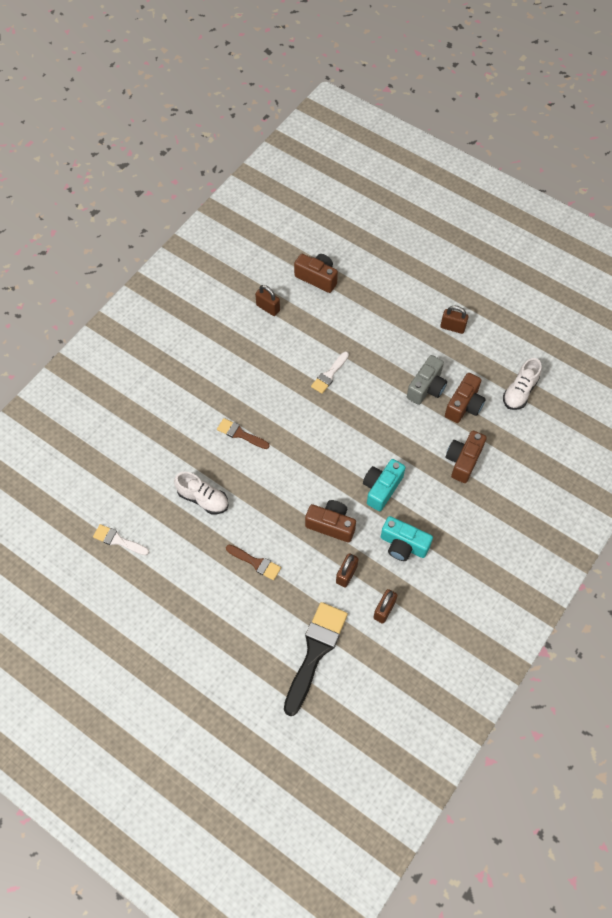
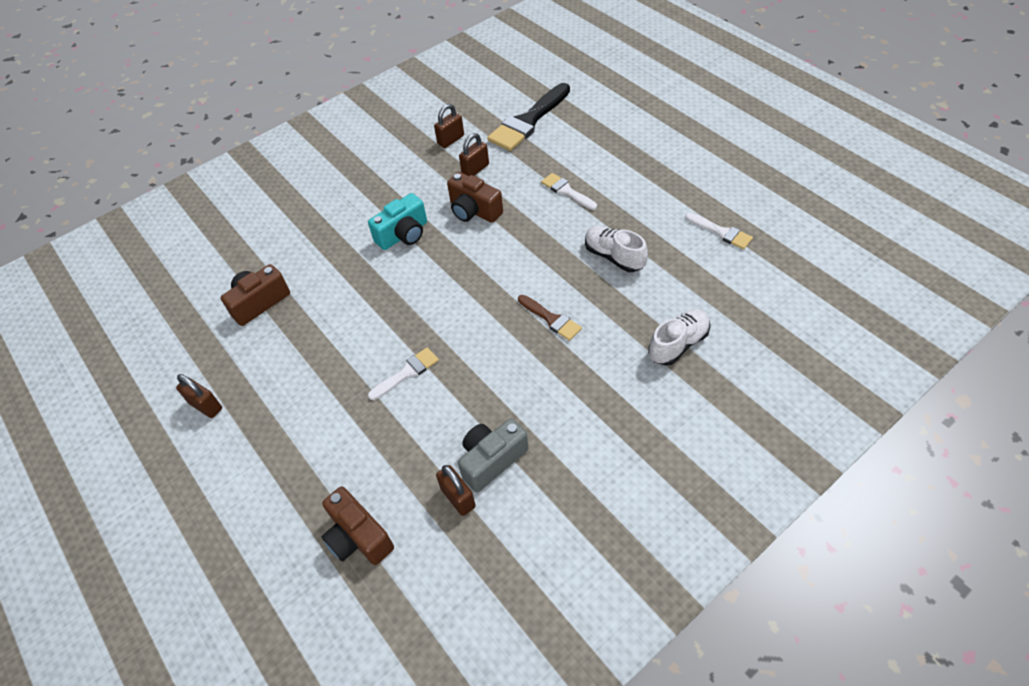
camera: 160 degrees left, 10 degrees down
brown brush [226,545,281,580] -> white brush [541,173,597,210]
turquoise camera [381,516,433,561] -> none
grey camera [407,355,447,405] -> grey camera moved to [458,418,528,492]
brown camera [446,431,487,483] -> none
white shoe [503,358,542,410] -> white shoe moved to [648,309,710,366]

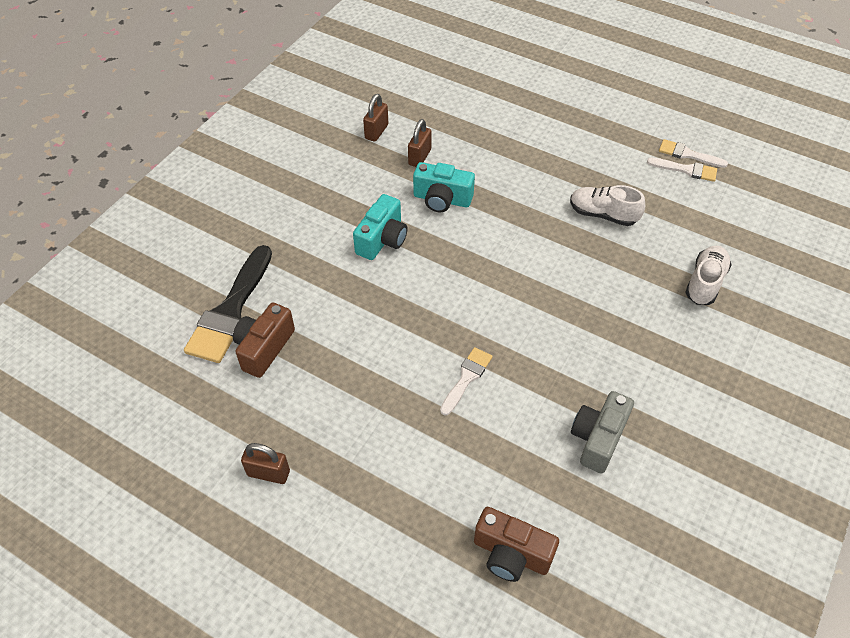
camera: 25 degrees left, 0 degrees up
brown padlock [436,465,476,516] -> none
brown camera [447,172,503,223] -> turquoise camera [413,162,475,212]
black brush [487,83,570,151] -> black brush moved to [184,245,272,363]
brown brush [518,295,582,341] -> none
white brush [541,173,597,210] -> white brush moved to [659,139,728,168]

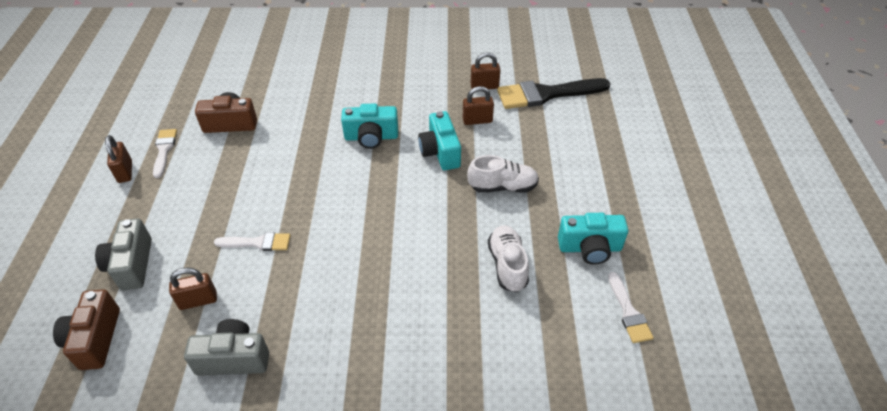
camera: 60 degrees right, 5 degrees down
black brush [184,245,272,363] -> black brush moved to [497,78,611,109]
white brush [659,139,728,168] -> white brush moved to [153,129,177,178]
white shoe [685,245,732,305] -> white shoe moved to [467,155,539,193]
none -> grey camera [95,218,152,290]
none -> brown padlock [169,267,217,310]
none -> turquoise camera [558,213,628,265]

